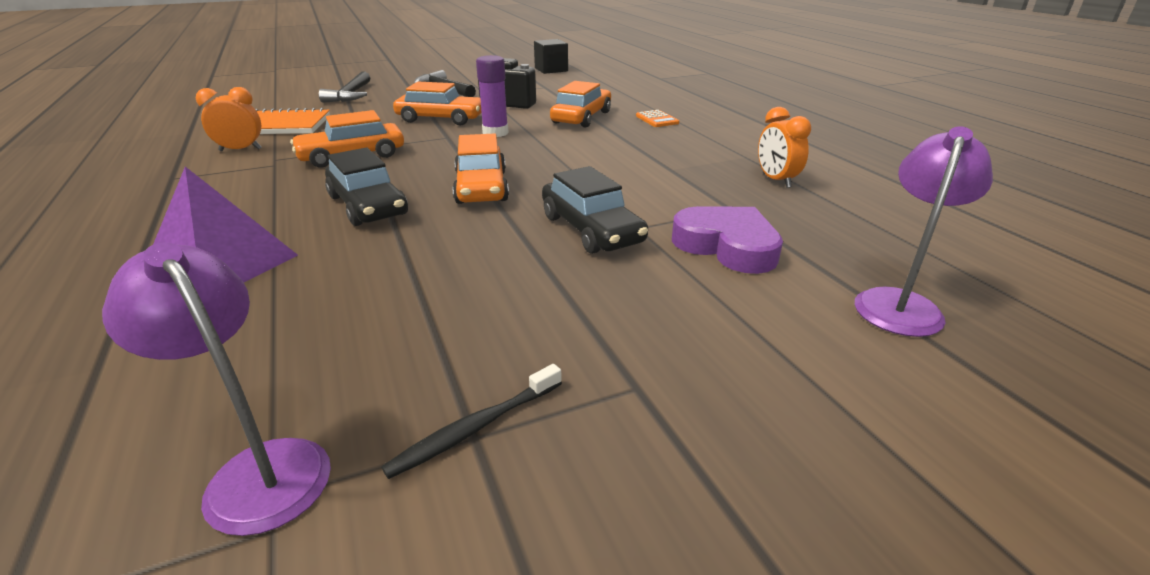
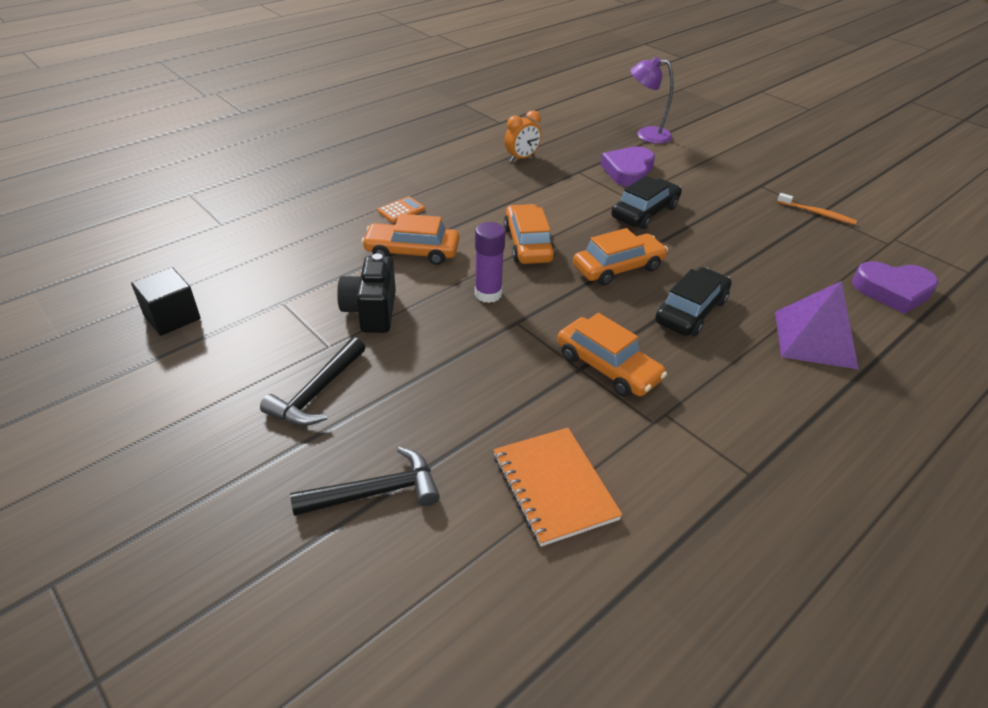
camera: 110 degrees left, 10 degrees up
purple lamp [102,242,331,536] -> none
orange clock [196,87,261,151] -> none
black toothbrush [381,364,562,479] -> orange toothbrush [777,193,857,225]
orange car [393,82,482,126] -> orange car moved to [504,204,555,264]
none -> purple heart [852,261,938,314]

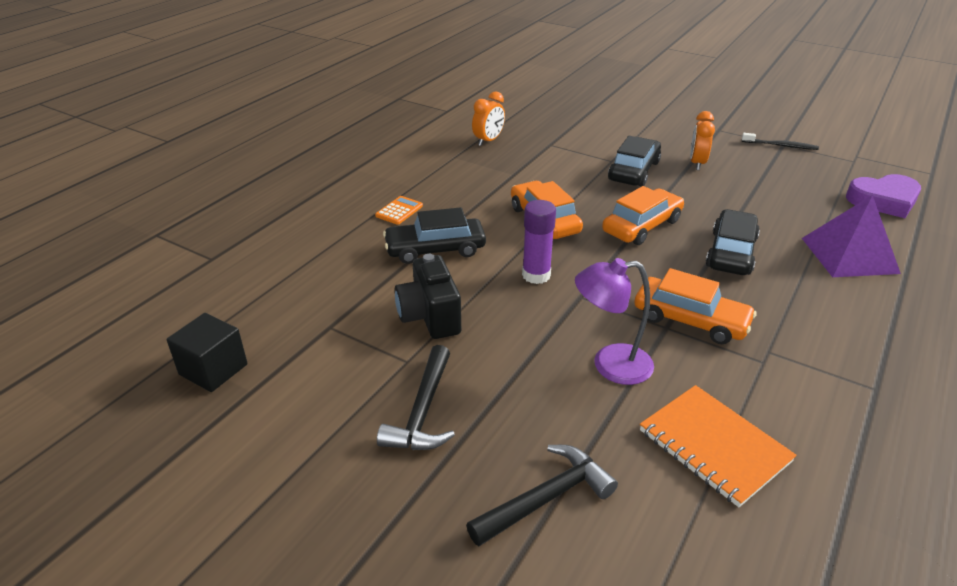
camera: 15 degrees left, 5 degrees down
orange car [362,214,459,265] -> black car [383,207,486,264]
purple heart [601,147,655,187] -> none
purple lamp [630,57,674,144] -> purple lamp moved to [575,258,654,385]
orange toothbrush [777,193,857,225] -> black toothbrush [742,133,819,150]
none -> orange clock [690,111,715,170]

